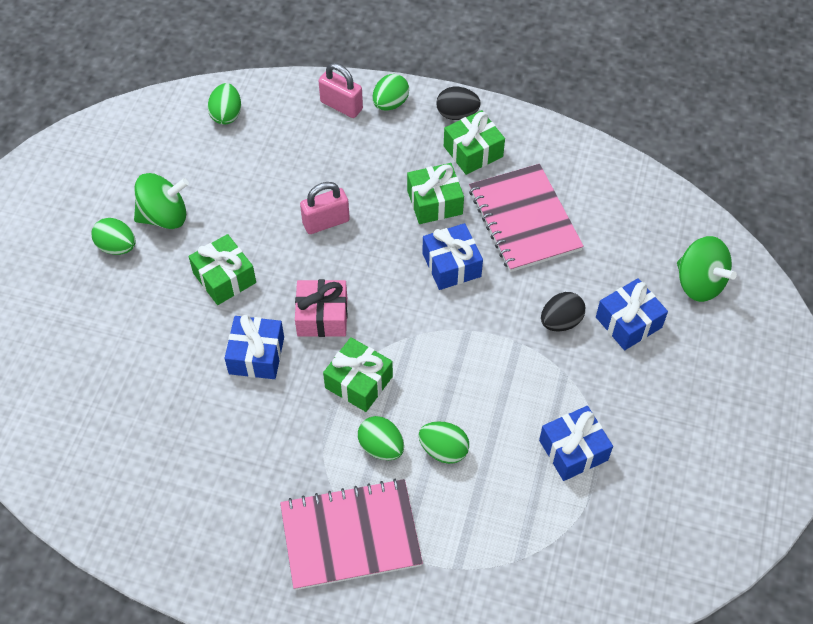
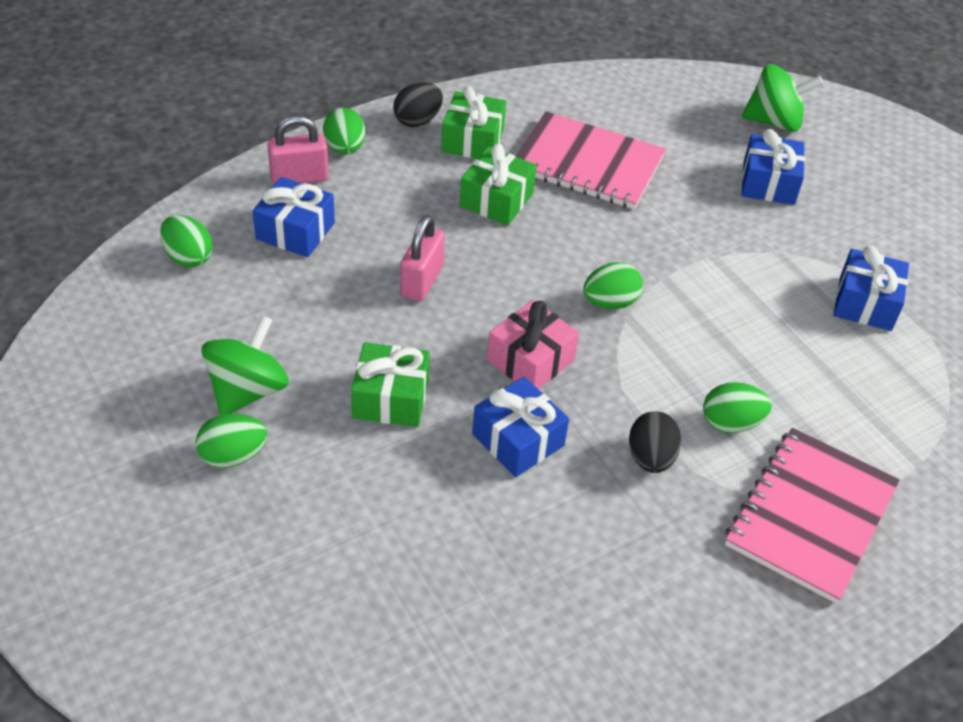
camera: 50 degrees left, 10 degrees down
green gift [323,337,393,412] -> none
green egg [419,421,469,464] -> green egg moved to [583,262,643,309]
blue gift [422,223,483,290] -> blue gift moved to [253,177,335,257]
black egg [541,292,585,332] -> black egg moved to [629,411,681,473]

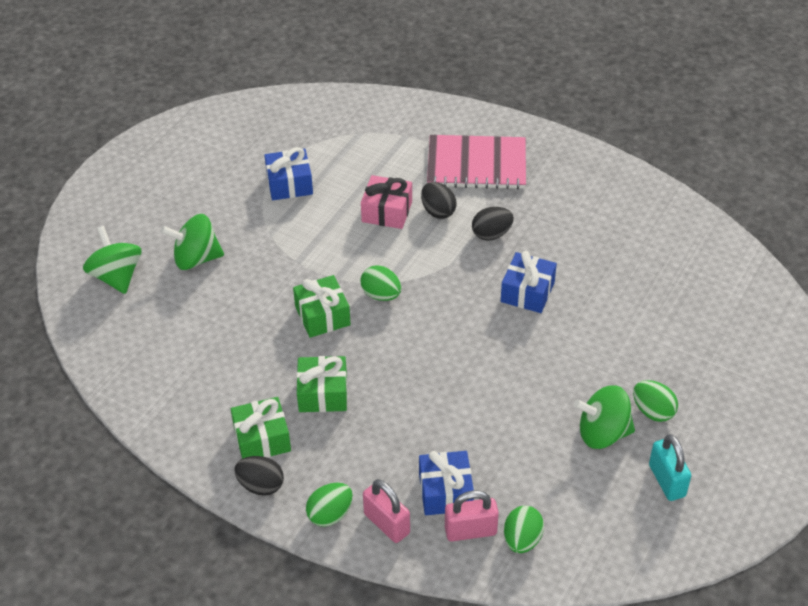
camera: 115 degrees left, 0 degrees up
green gift [351,342,430,427] -> green gift moved to [293,275,351,338]
pink padlock [400,215,445,302] -> pink padlock moved to [445,490,499,542]
pink gift [487,300,579,389] -> pink gift moved to [361,175,412,229]
pink notebook [516,111,666,209] -> none
green egg [703,382,772,433] -> black egg [421,182,457,219]
blue gift [741,129,805,205] -> green spinning top [161,214,224,270]
none -> turquoise padlock [649,434,691,501]

